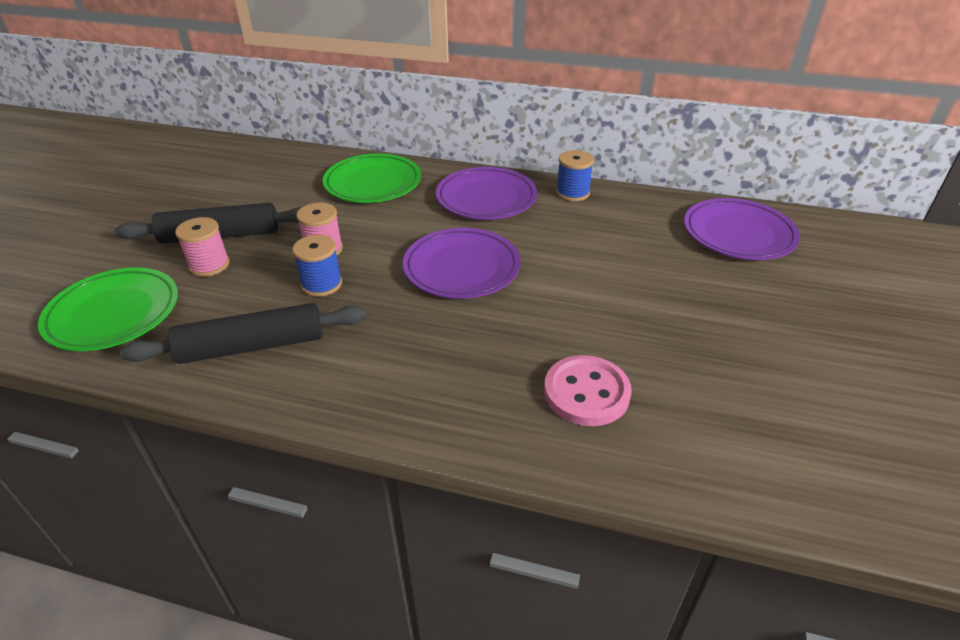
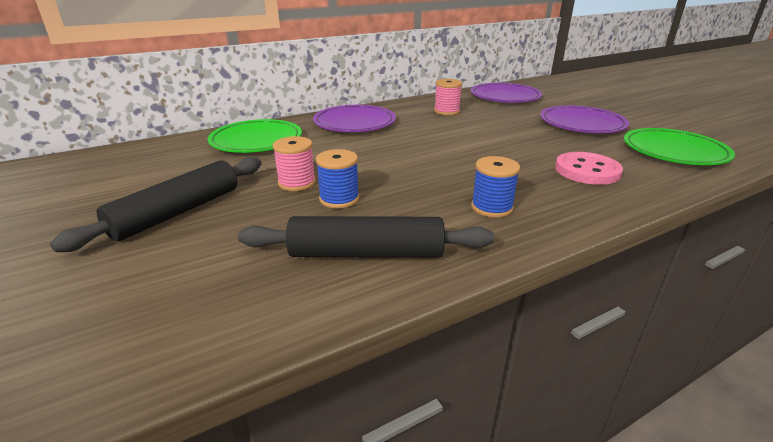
camera: 45 degrees left, 10 degrees down
green plate [38,268,178,351] -> green plate moved to [624,128,735,165]
black rolling pin [120,303,366,364] -> black rolling pin turned 60 degrees clockwise [238,216,494,258]
pink spool [175,217,230,277] -> pink spool moved to [434,79,462,115]
purple plate [403,228,521,299] -> purple plate moved to [540,105,629,133]
blue spool [556,150,594,201] -> blue spool moved to [471,156,520,218]

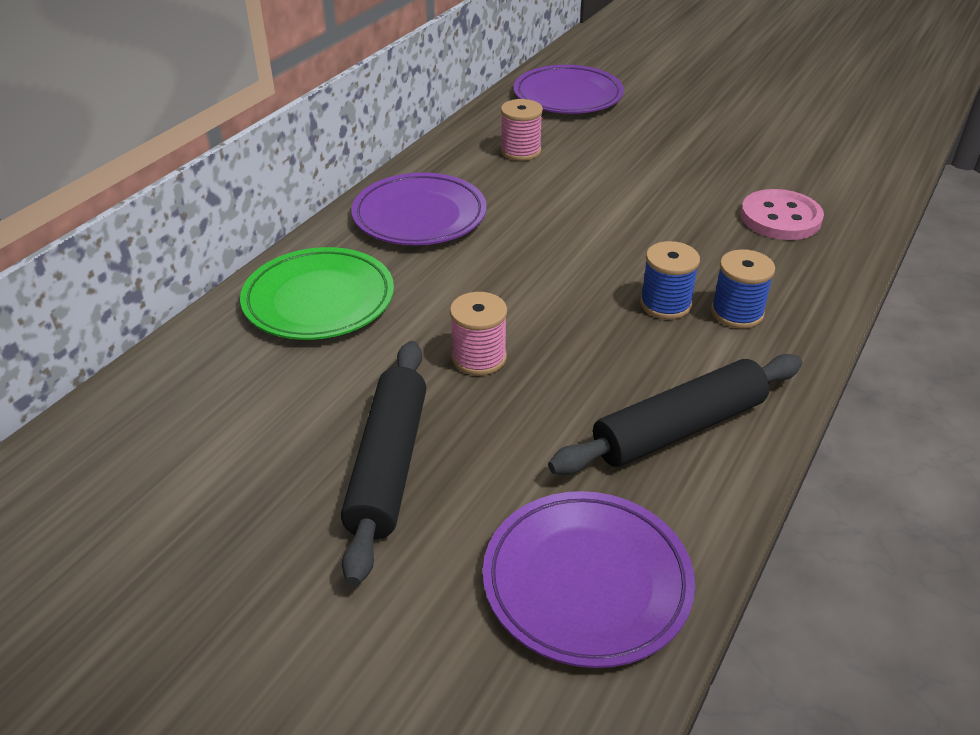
camera: 30 degrees left, 10 degrees up
blue spool [316,149,359,209] -> blue spool moved to [640,241,700,319]
purple plate [540,105,629,133] -> purple plate moved to [483,491,695,668]
green plate [624,128,735,165] -> none

